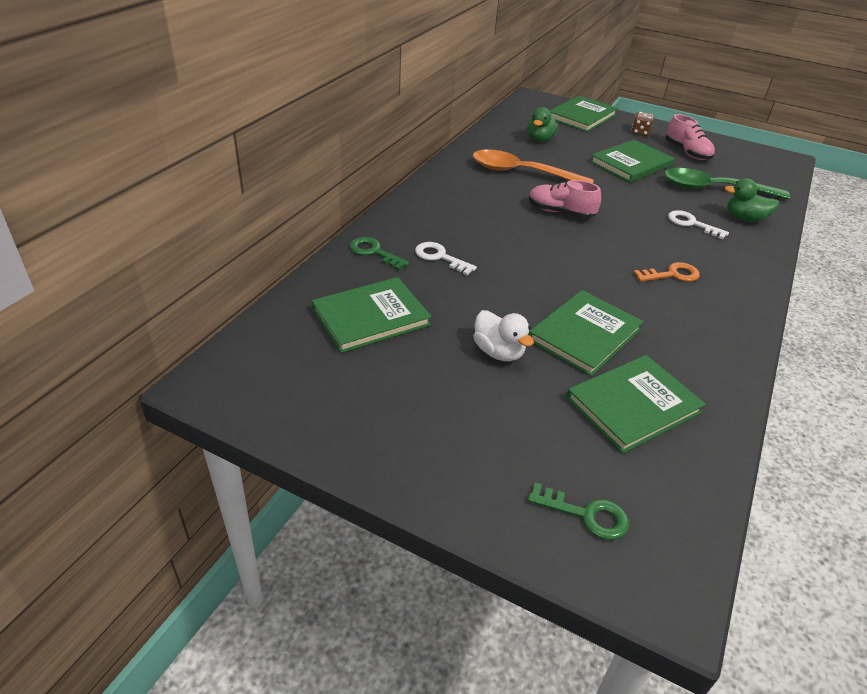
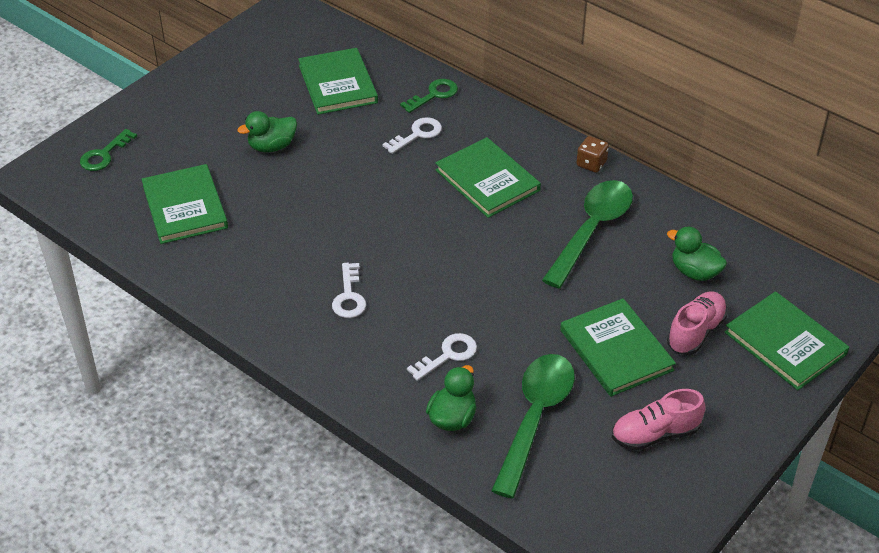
camera: 105 degrees right, 5 degrees up
orange spoon [473,149,594,183] -> green spoon [542,180,633,288]
white duck [473,310,534,361] -> green duck [237,111,297,152]
green book [528,290,644,376] -> green book moved to [435,137,541,218]
pink shoe [529,180,601,218] -> pink shoe moved to [667,291,727,355]
brown dice [632,112,654,136] -> brown dice moved to [577,136,609,173]
orange key [633,262,700,282] -> white key [332,263,366,318]

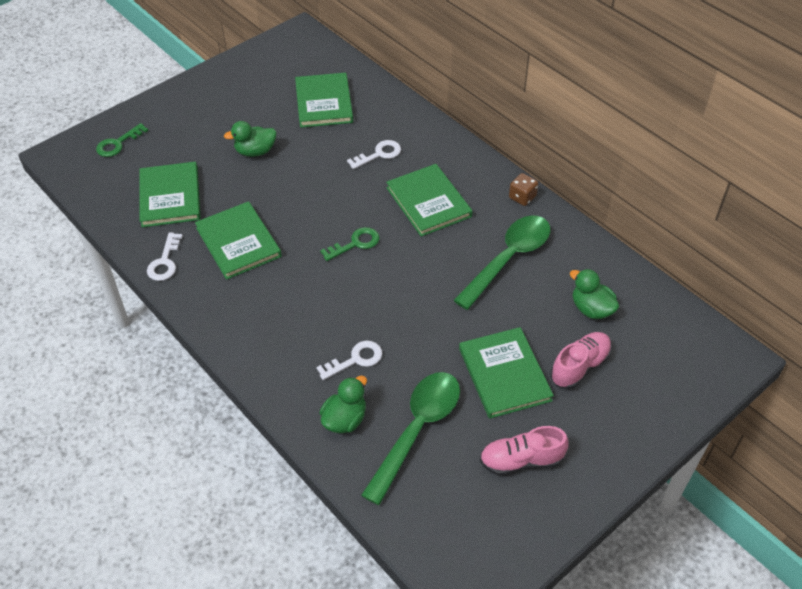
camera: 10 degrees right, 5 degrees up
white key [332,263,366,318] -> white key moved to [147,232,183,281]
green key [400,79,458,113] -> green key moved to [320,227,380,261]
green book [725,291,849,390] -> green book moved to [195,201,282,280]

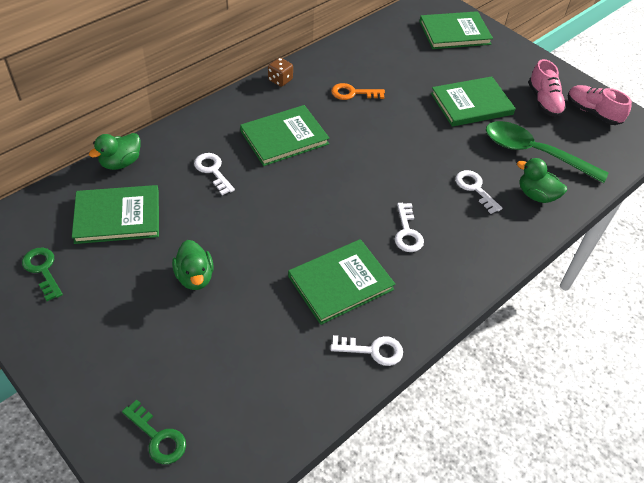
camera: 95 degrees left, 0 degrees up
green book [139,162,201,228] -> green book moved to [419,11,493,49]
green key [320,227,380,261] -> green key moved to [22,248,63,301]
green spoon [453,215,551,310] -> orange key [331,83,385,100]
pink shoe [551,332,612,389] -> pink shoe moved to [567,85,632,125]
green duck [570,269,619,319] -> green duck moved to [89,133,140,170]
none -> white key [395,203,424,252]

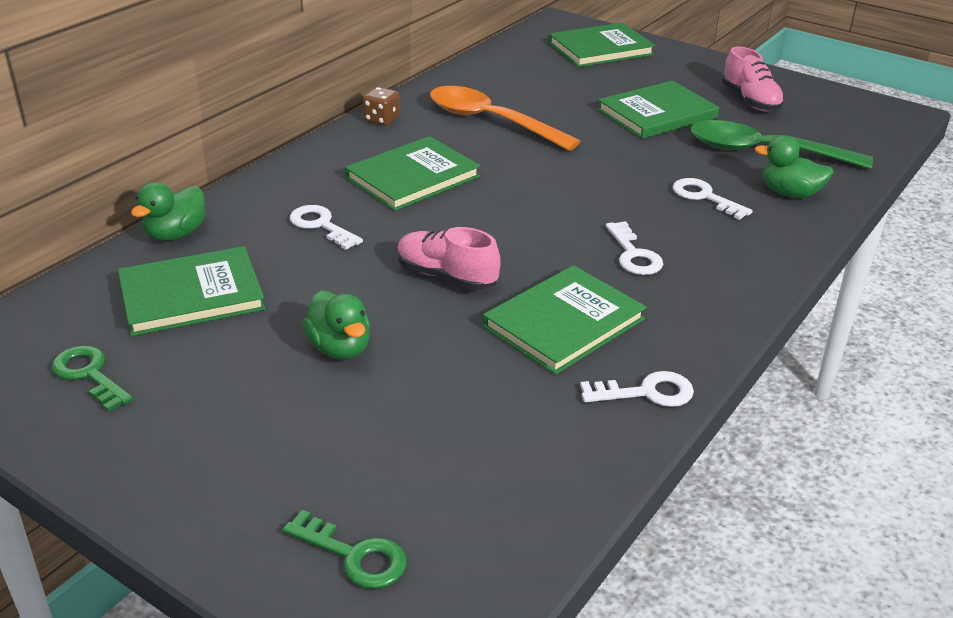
camera: 10 degrees left, 15 degrees down
orange key [331,83,385,100] -> orange spoon [430,86,581,151]
pink shoe [567,85,632,125] -> pink shoe moved to [397,227,501,290]

